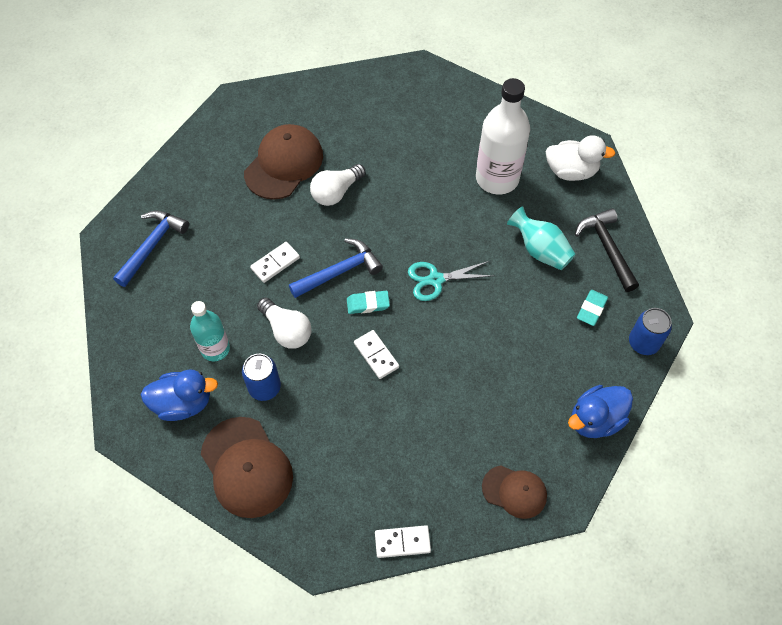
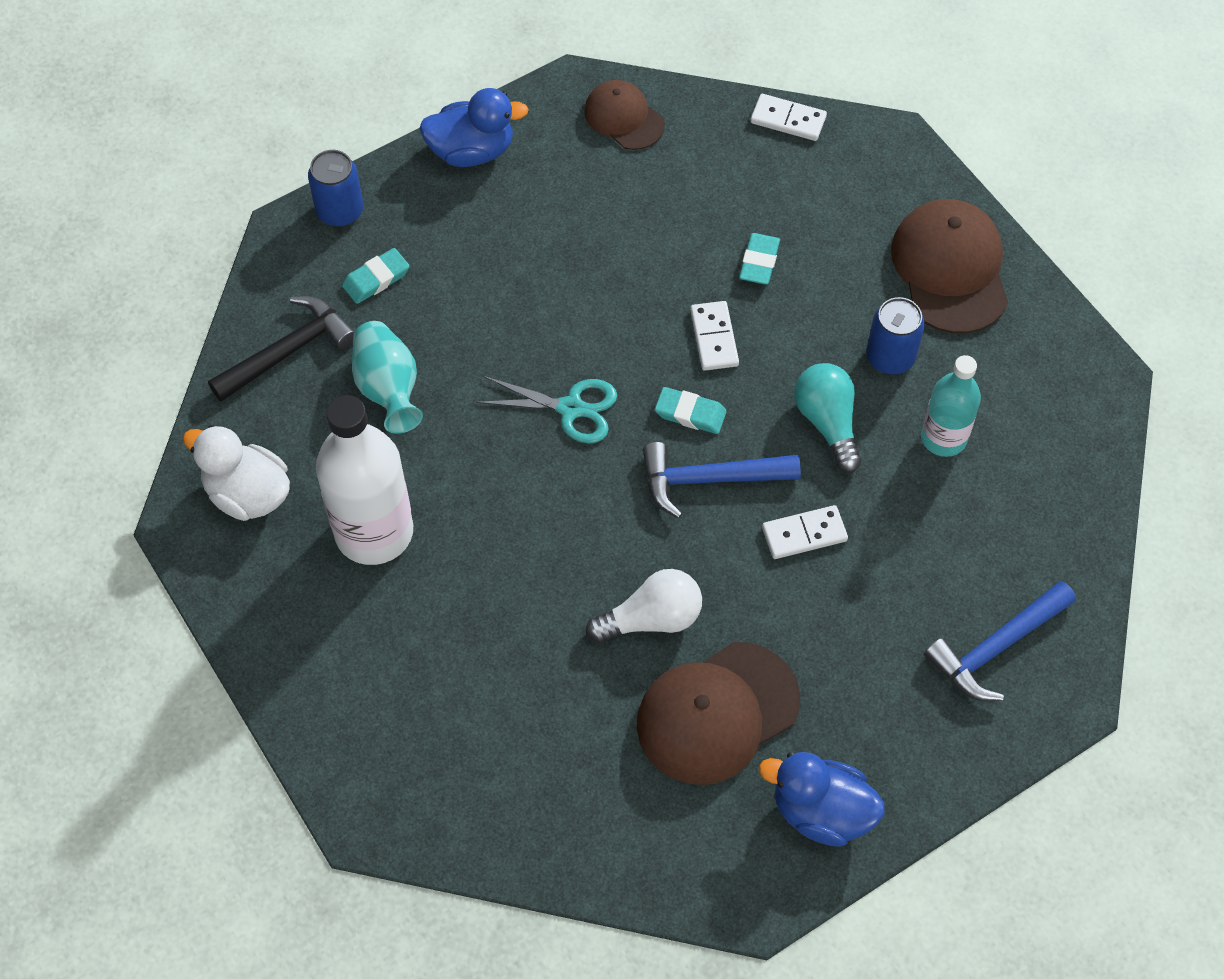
camera: 155 degrees left, 0 degrees up
blue duck [140,370,218,421] -> blue duck moved to [759,752,885,847]
white light bulb [257,297,312,349] -> turquoise light bulb [794,363,862,473]
black hammer [575,208,639,292] -> black hammer turned 135 degrees counterclockwise [208,296,355,402]
none -> turquoise eraser [739,233,780,285]

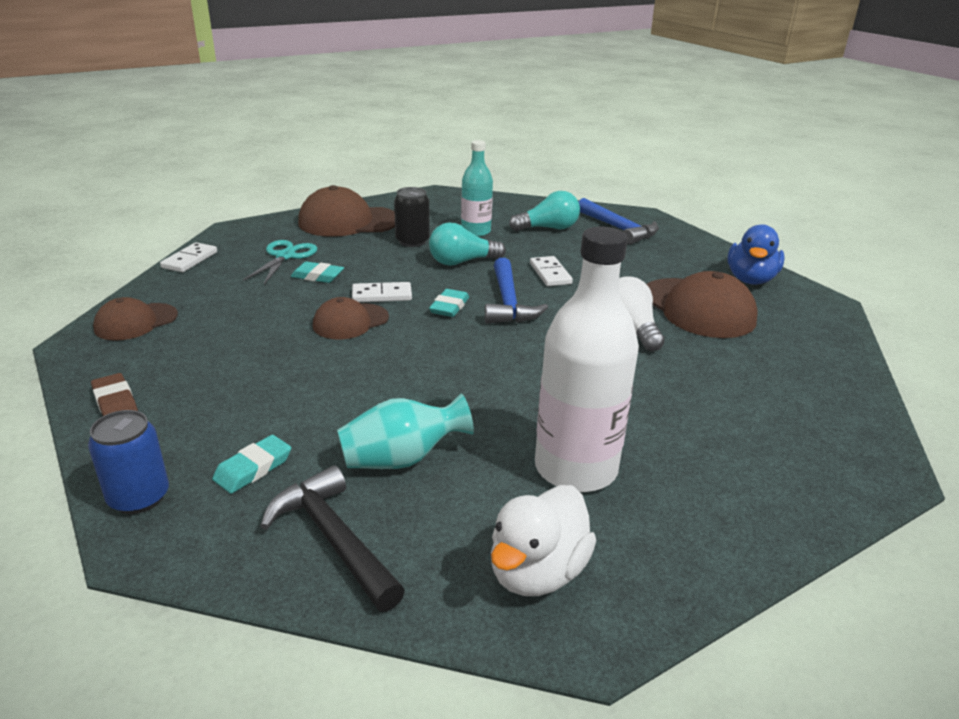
camera: 90 degrees left, 30 degrees down
turquoise eraser [342,248,410,304] -> turquoise eraser turned 75 degrees clockwise [212,435,291,494]
blue duck [419,88,529,167] -> brown eraser [91,373,138,416]
turquoise scissors [476,376,617,443] -> turquoise scissors moved to [243,240,317,284]
blue can [866,297,925,374] -> black can [394,187,430,247]
none -> brown cap [313,297,389,339]
none -> turquoise light bulb [509,191,580,231]

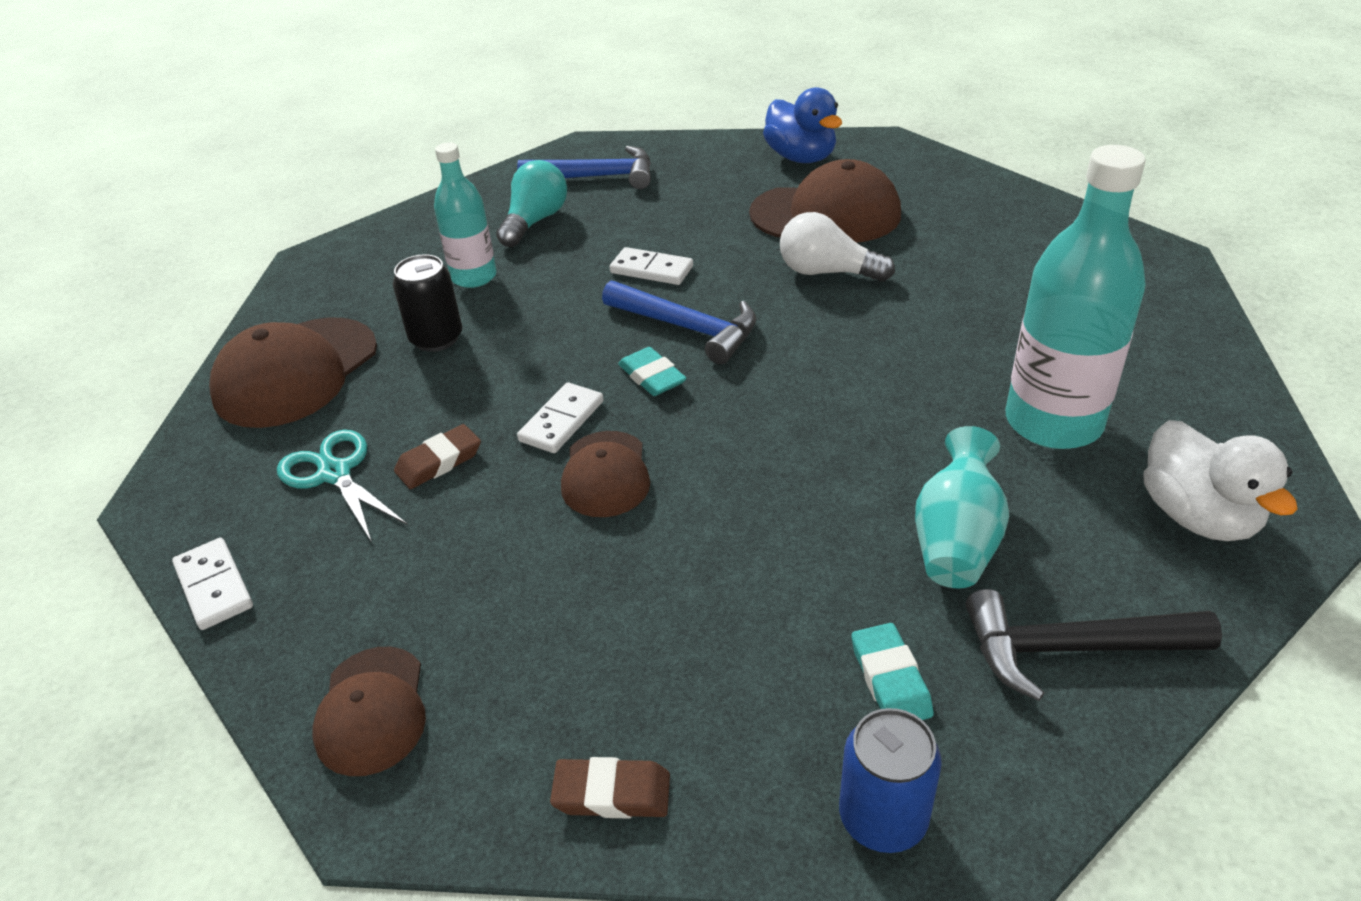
camera: 50 degrees left, 10 degrees up
turquoise eraser [290,262,344,283] -> brown eraser [394,424,481,489]
turquoise light bulb [429,222,506,266] -> none
white bottle [535,226,639,492] -> turquoise bottle [1006,145,1146,449]

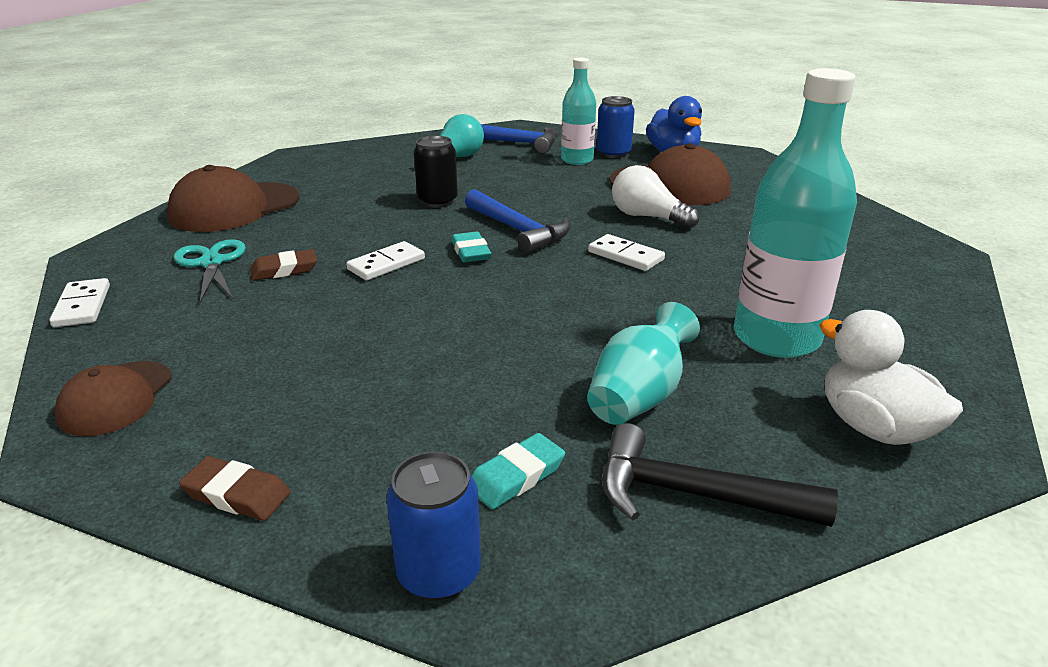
camera: 15 degrees right, 10 degrees down
black can [393,254,462,352] -> black can moved to [414,136,458,208]
turquoise bottle [434,143,497,288] -> turquoise bottle moved to [561,58,596,165]
brown cap [561,431,650,517] -> none
white domino [610,247,693,285] -> white domino moved to [588,234,665,271]
turquoise eraser [851,623,934,720] -> turquoise eraser turned 45 degrees clockwise [472,433,565,509]
white duck [1143,420,1298,541] -> white duck turned 150 degrees clockwise [819,310,963,445]
none -> blue can [597,96,635,158]

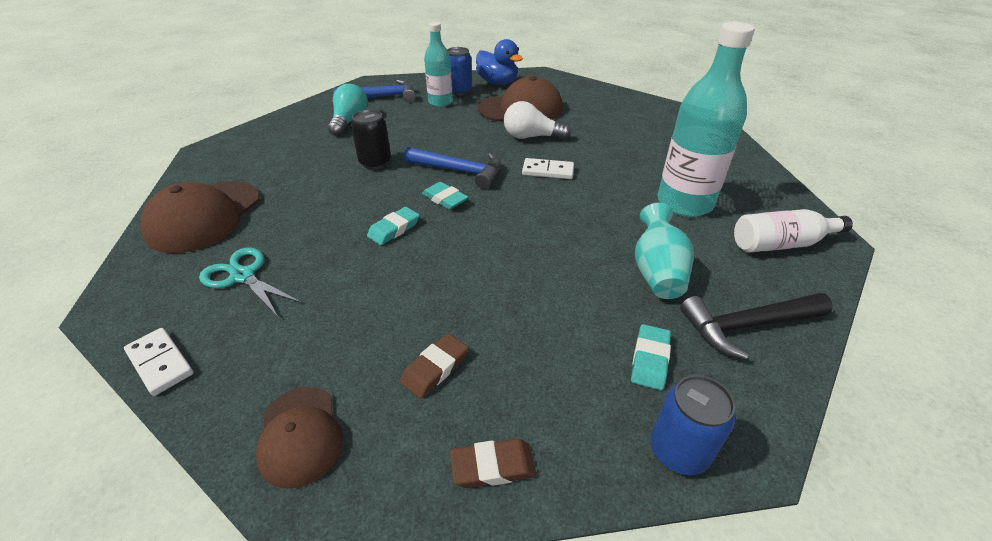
camera: 30 degrees left, 10 degrees up
brown eraser [250,249,317,281] -> brown eraser moved to [400,333,468,398]
white domino [346,241,425,281] -> turquoise eraser [367,207,420,245]
white duck [819,310,963,445] -> white bottle [734,209,853,253]

